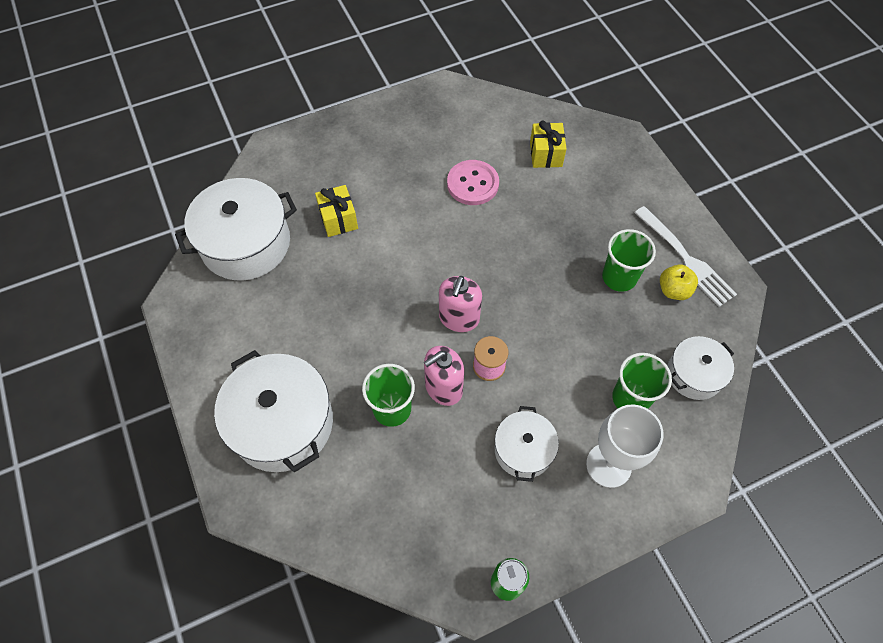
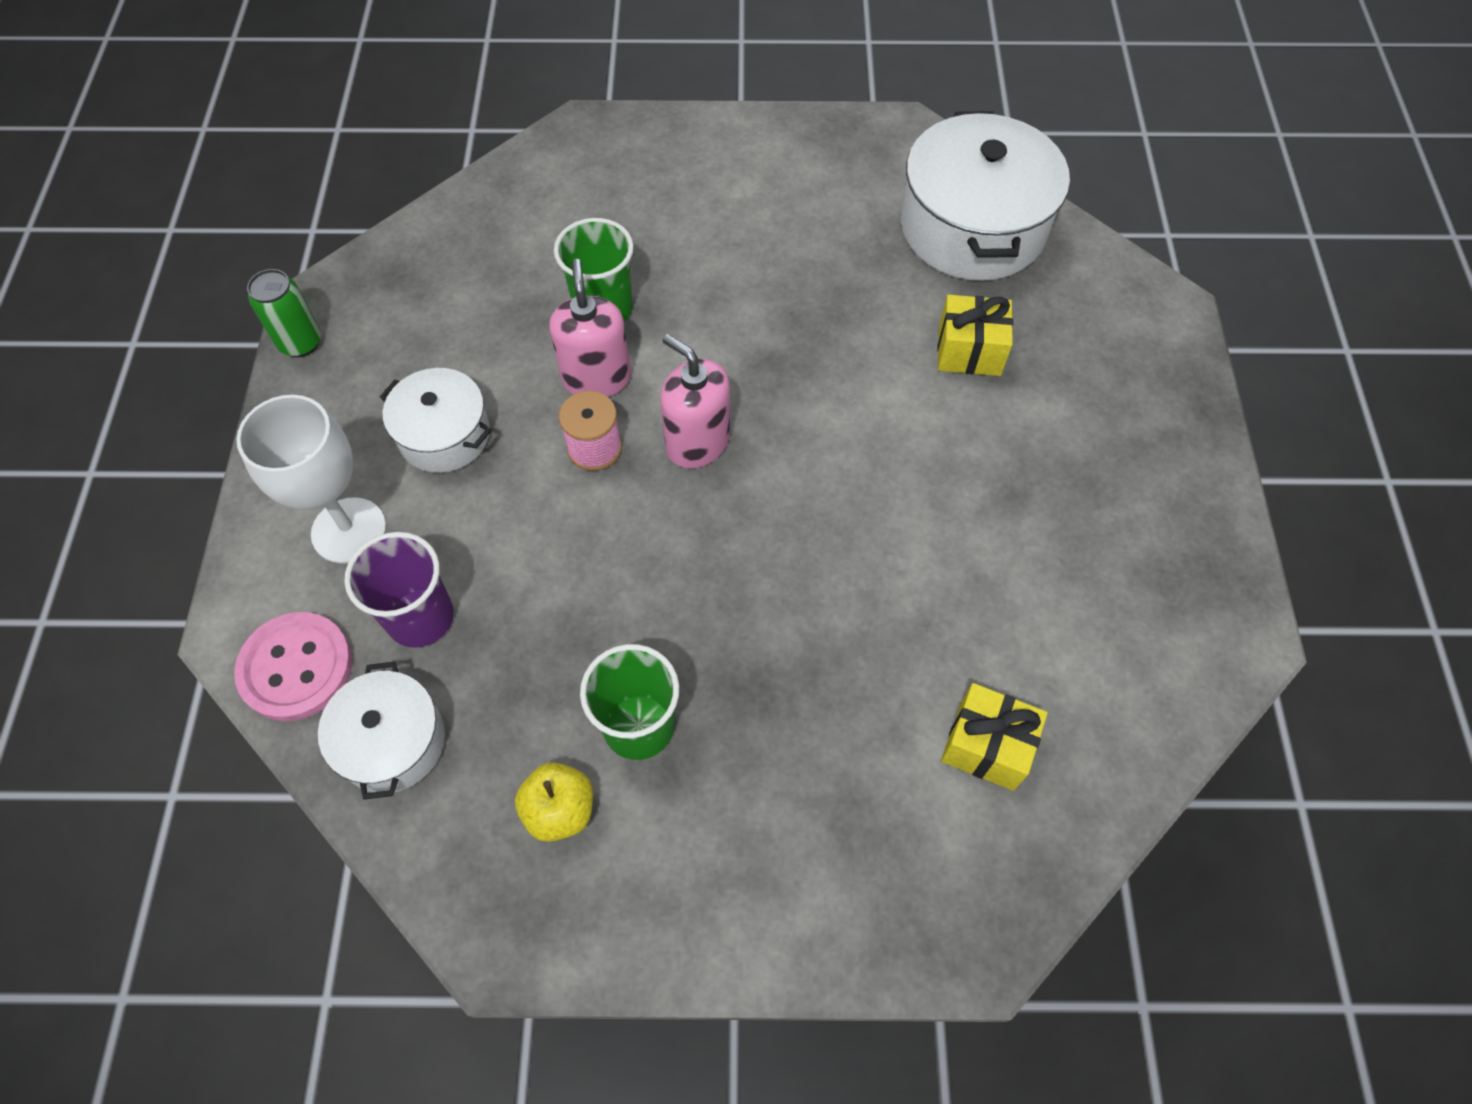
camera: 115 degrees right, 0 degrees up
white pot [214,350,333,473] -> none
pink button [447,160,499,205] -> pink button moved to [234,612,353,721]
green cup [612,353,672,409] -> purple cup [344,532,454,648]
white fork [634,206,737,307] -> none

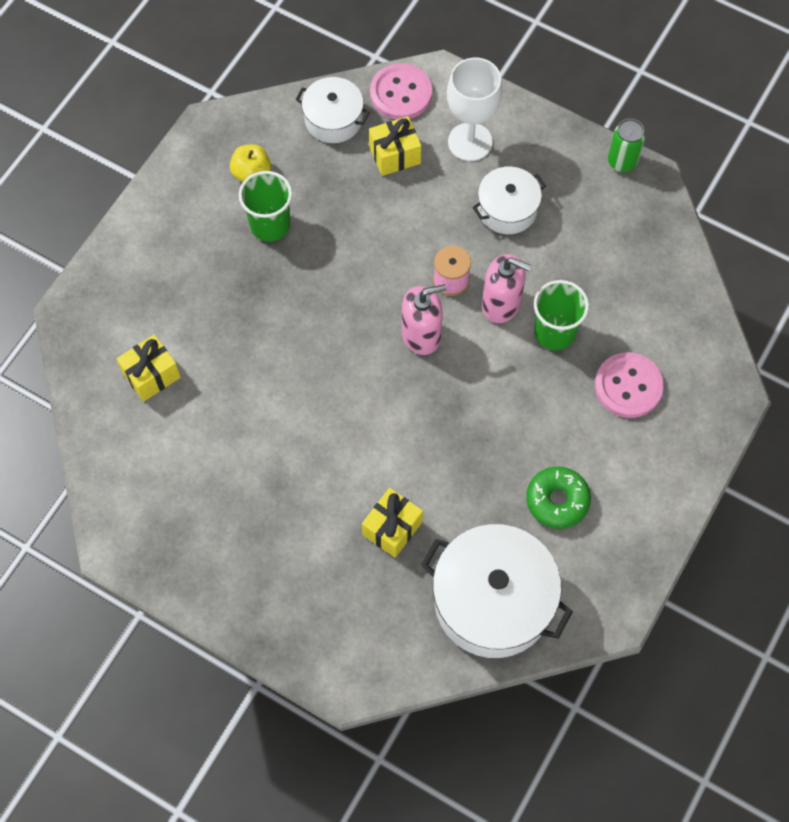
camera: 120 degrees right, 5 degrees up
purple cup [344,532,454,648] -> yellow gift [369,116,421,176]
none -> green donut [526,466,591,529]
none -> pink button [595,352,664,418]

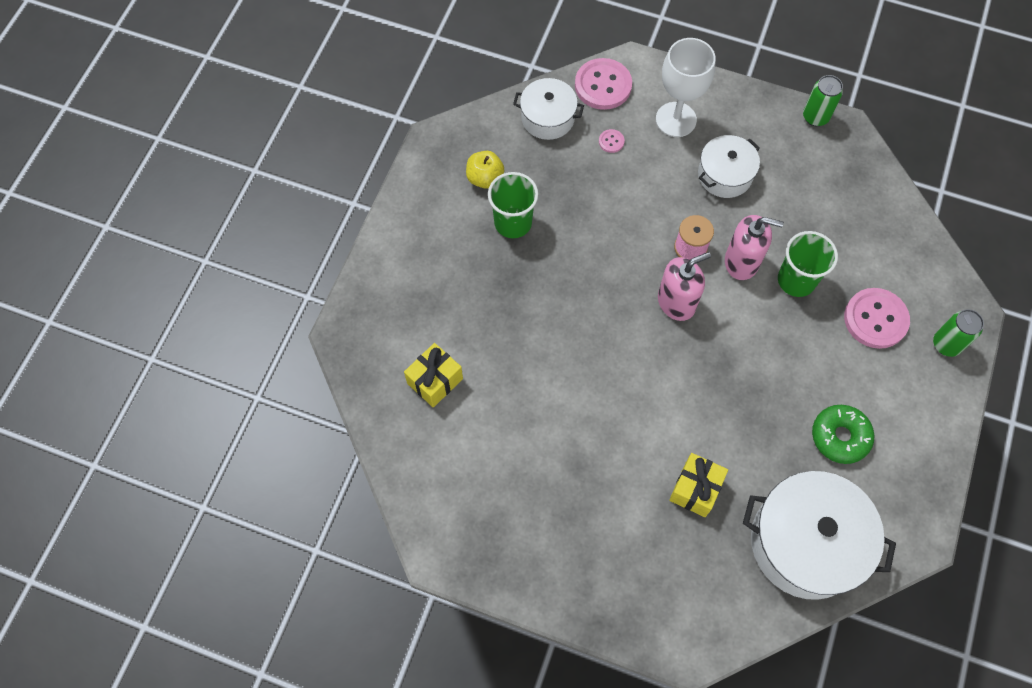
camera: 10 degrees left, 0 degrees up
yellow gift [369,116,421,176] -> pink button [599,129,625,153]
none -> green can [933,309,984,357]

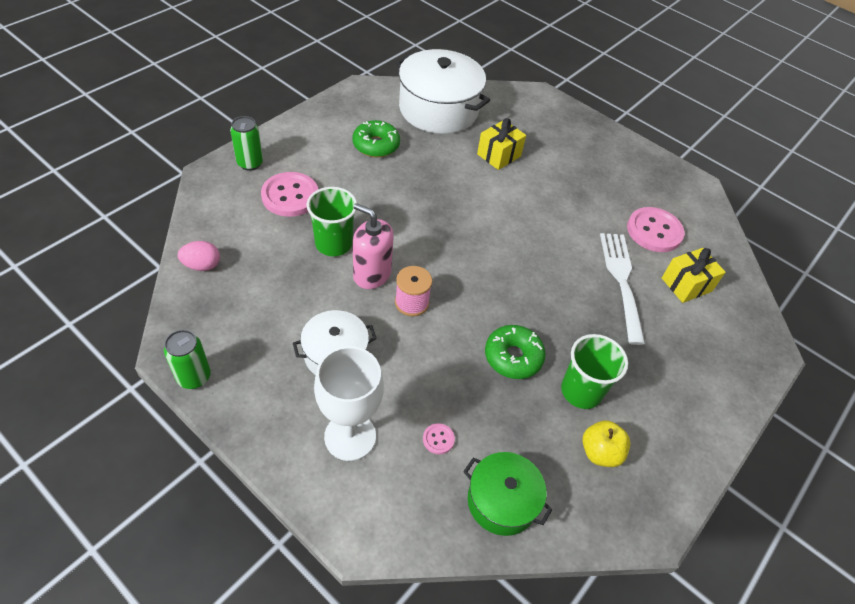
camera: 165 degrees left, 15 degrees down
white pot [513,78,584,140] -> green pot [463,452,552,536]
pink button [575,58,632,110] -> pink button moved to [627,207,685,252]
pink soap dispenser [658,252,711,321] -> none
none -> pink egg [178,241,220,271]
none -> green donut [485,325,546,379]
none -> white fork [600,233,645,345]

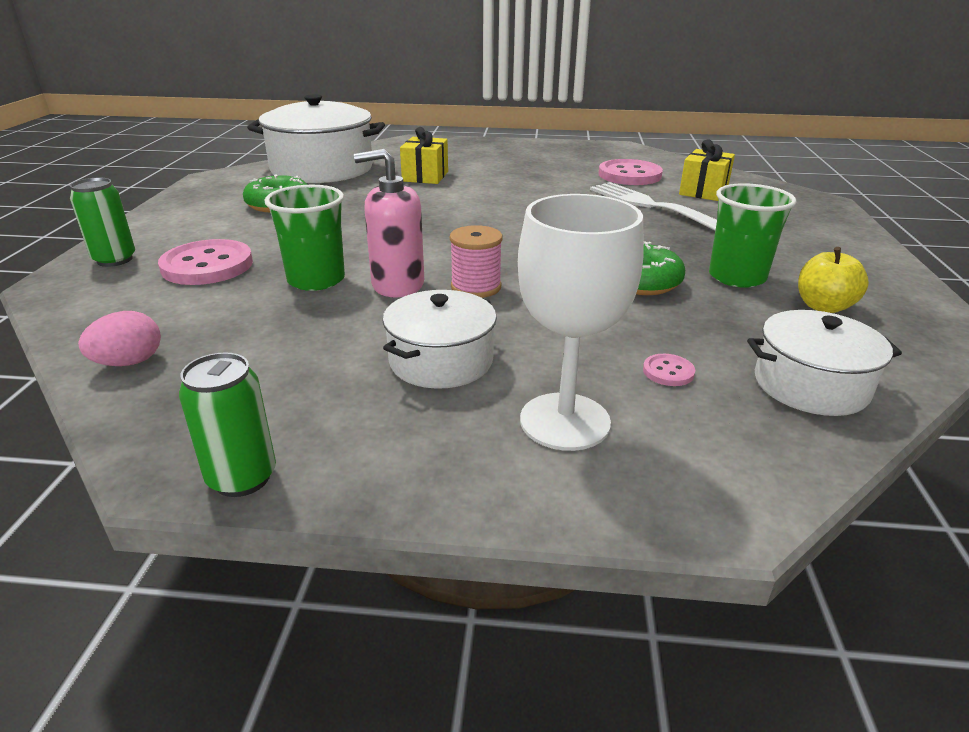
camera: 30 degrees left, 20 degrees down
green pot [463,452,552,536] -> white pot [747,310,902,416]

